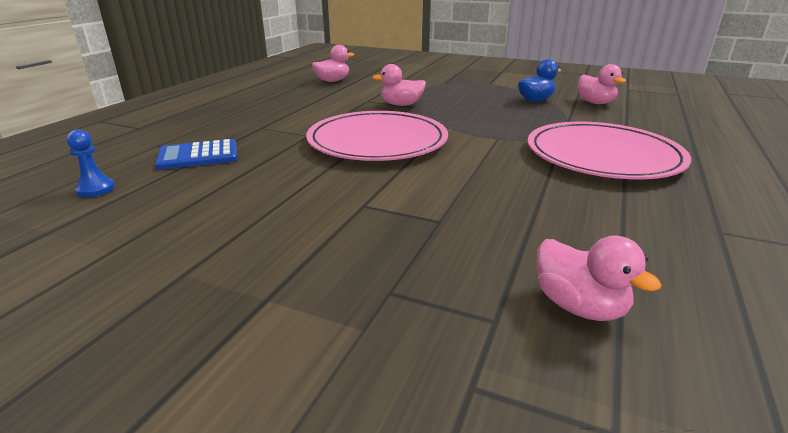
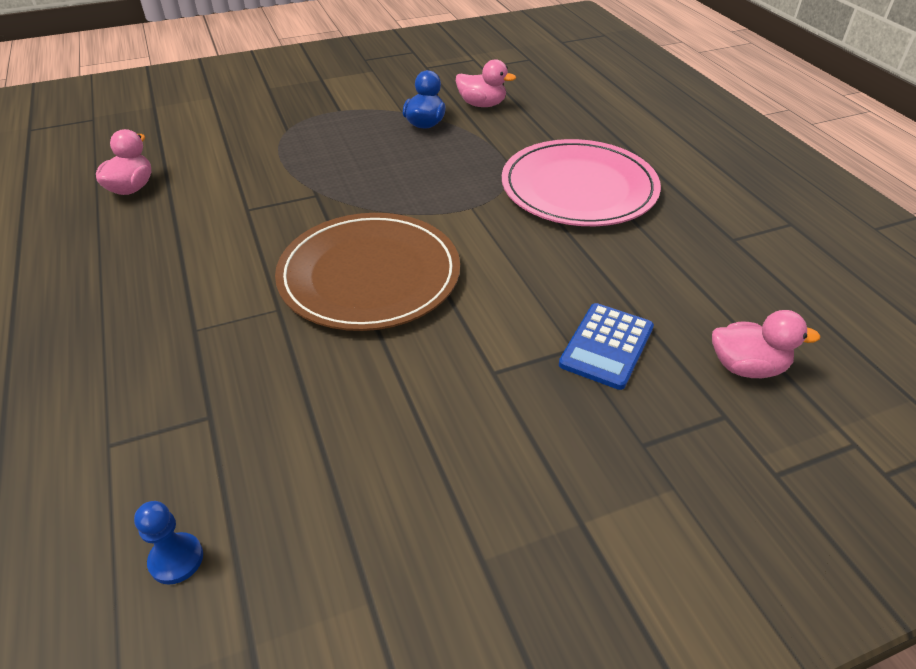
camera: 45 degrees left, 15 degrees up
blue calculator [155,139,237,170] -> blue calculator moved to [559,303,654,390]
pink plate [306,111,448,161] -> brown plate [275,213,460,331]
pink duck [372,64,426,106] -> none

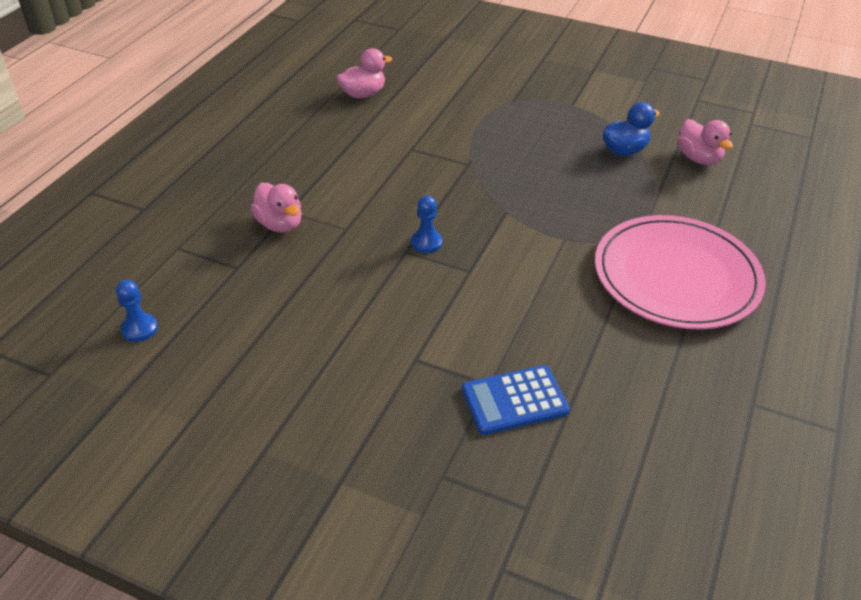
camera: 45 degrees right, 0 degrees up
brown plate [275,213,460,331] -> blue pawn [411,196,442,253]
pink duck [712,310,821,378] -> pink duck moved to [251,183,302,232]

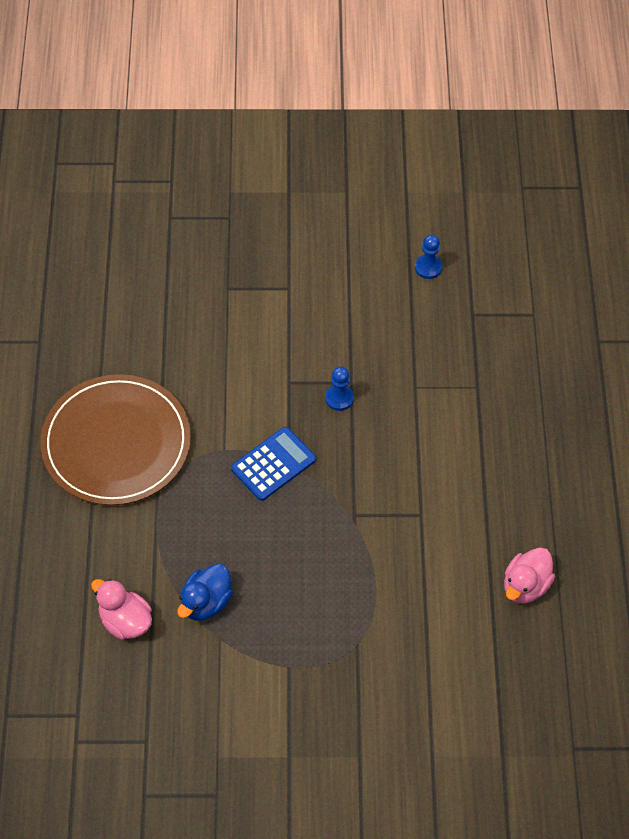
camera: 155 degrees right, 15 degrees up
blue pawn [116,280,158,342] -> blue pawn moved to [415,235,442,279]
pink duck [251,183,302,232] -> none
blue calculator [462,365,570,435] -> blue calculator moved to [231,427,316,501]
pink plate [595,215,766,329] -> brown plate [40,374,191,505]

